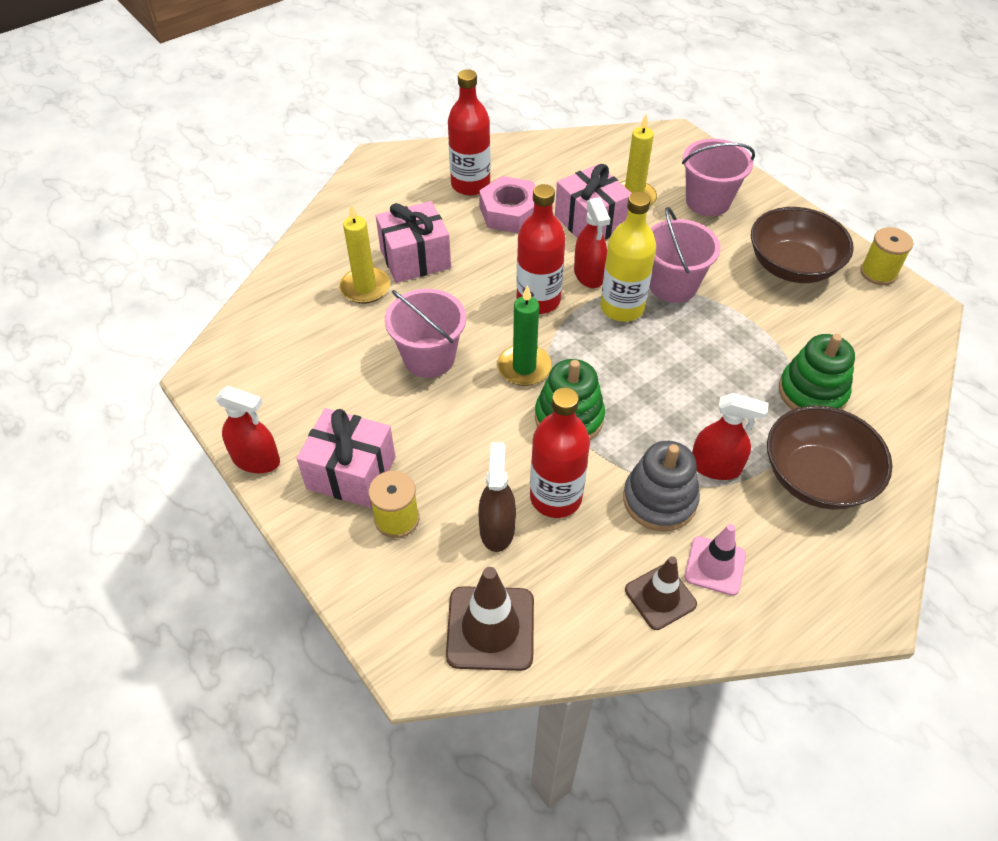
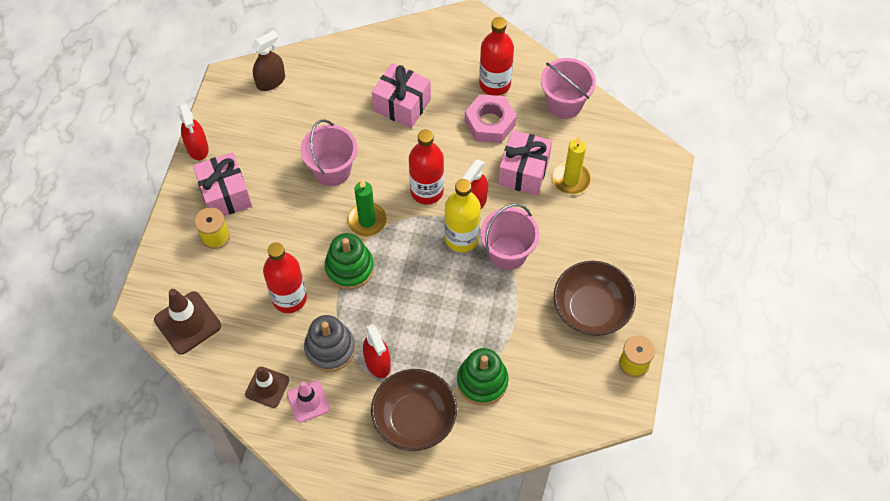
camera: 50 degrees right, 10 degrees up
yellow candle [339,204,390,304] -> none
brown spray bottle [478,442,516,552] -> brown spray bottle moved to [252,30,285,91]
pink bucket [682,139,755,216] -> pink bucket moved to [541,58,596,119]

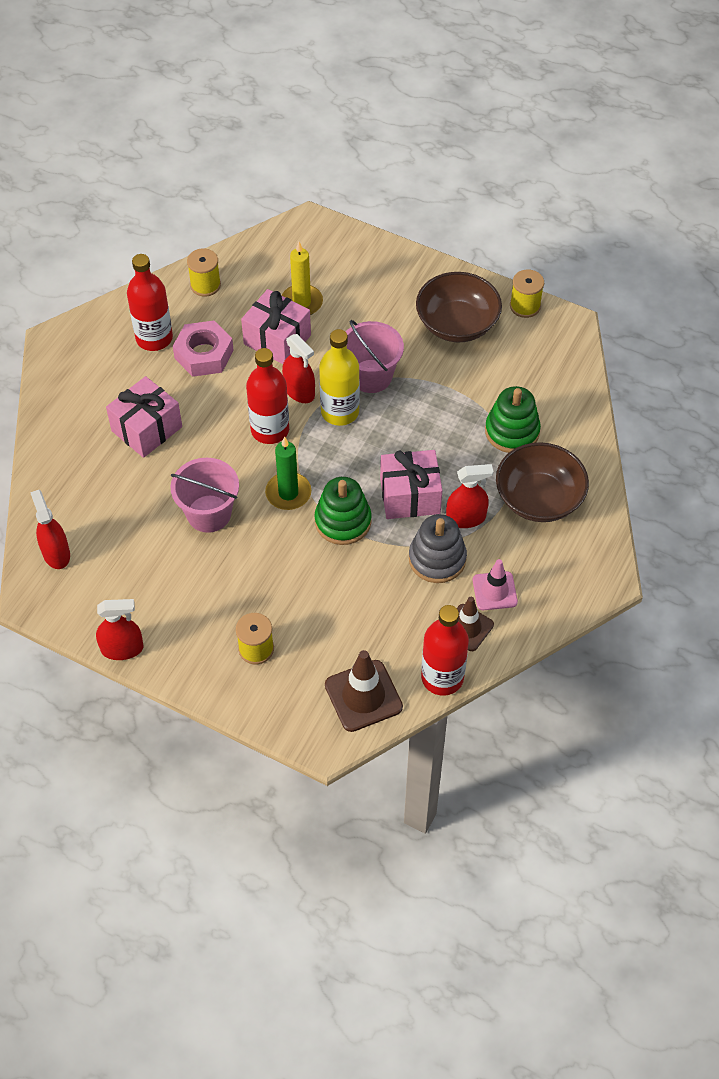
camera: 75 degrees left, 5 degrees down
pink gift [193,152,252,216] -> pink gift moved to [380,450,442,519]
brown spray bottle [252,30,285,91] -> red spray bottle [30,490,70,569]
red bottle [263,242,307,313] -> red bottle moved to [421,605,469,696]
pink bucket [541,58,596,119] -> yellow spool [187,248,221,297]

